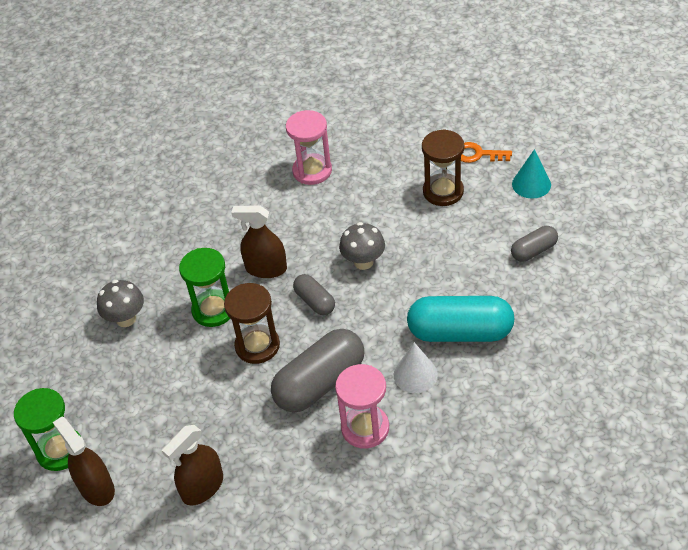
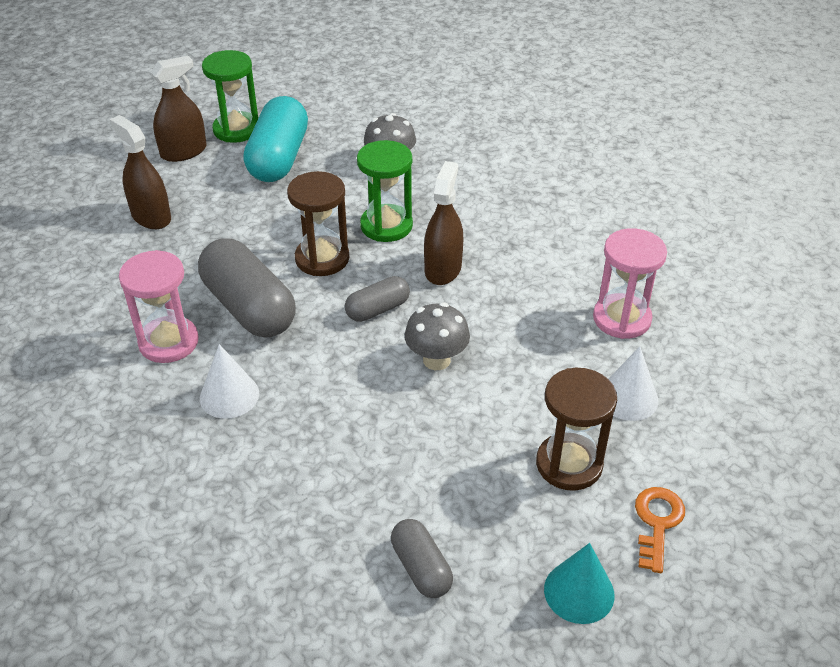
camera: 90 degrees right, 5 degrees down
turquoise capsule [407,296,515,342] -> turquoise capsule moved to [243,96,308,182]
none -> white cone [609,347,659,421]

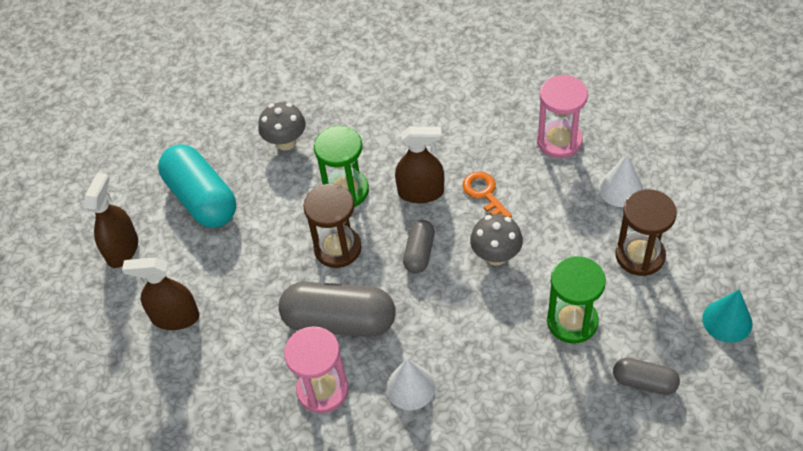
camera: 40 degrees left, 10 degrees up
green hourglass [202,50,258,143] -> green hourglass moved to [547,256,606,344]
brown spray bottle [424,161,463,285] -> brown spray bottle turned 120 degrees clockwise [395,126,444,203]
orange key [635,487,685,573] -> orange key moved to [462,172,512,218]

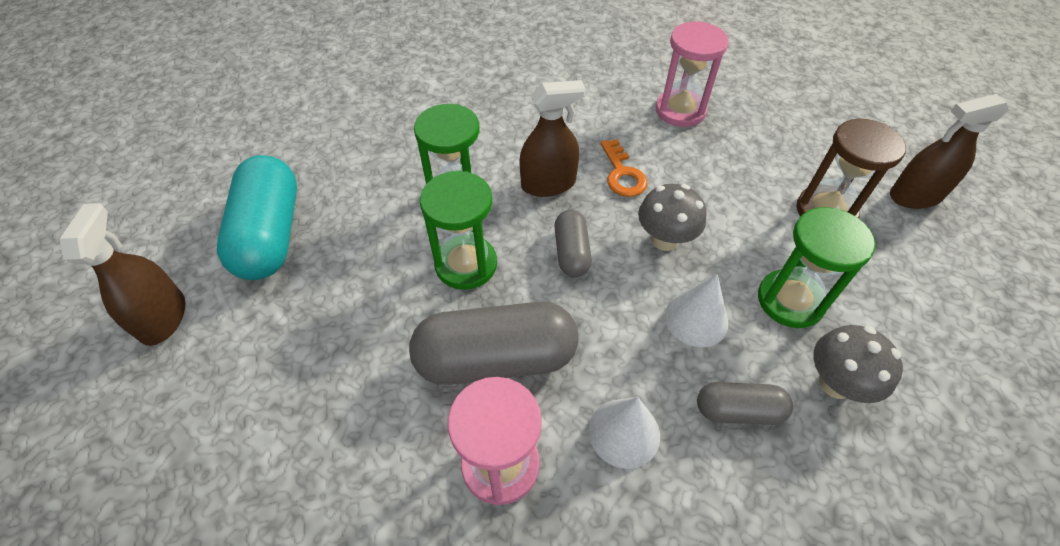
camera: 20 degrees left, 0 degrees up
brown spray bottle [122,258,199,330] -> brown spray bottle moved to [890,94,1009,209]
turquoise capsule [158,144,236,228] -> turquoise capsule turned 45 degrees clockwise [217,155,297,280]
grey mushroom [258,102,306,151] -> grey mushroom moved to [813,325,903,403]
brown hourglass [303,184,362,268] -> green hourglass [420,171,497,290]
orange key [462,172,512,218] -> orange key turned 150 degrees counterclockwise [601,139,648,197]
white cone [598,155,643,207] -> white cone moved to [665,274,728,347]
grey capsule [613,358,680,395] -> grey capsule moved to [697,382,793,425]
turquoise cone [702,289,752,343] -> none

